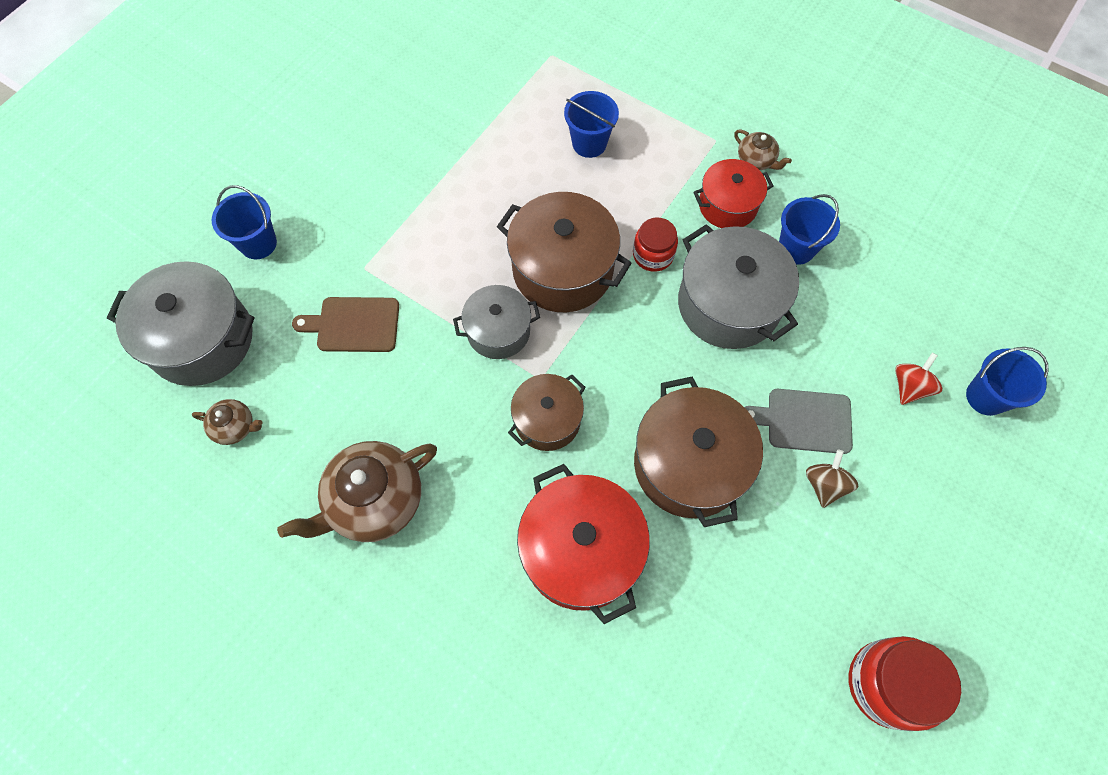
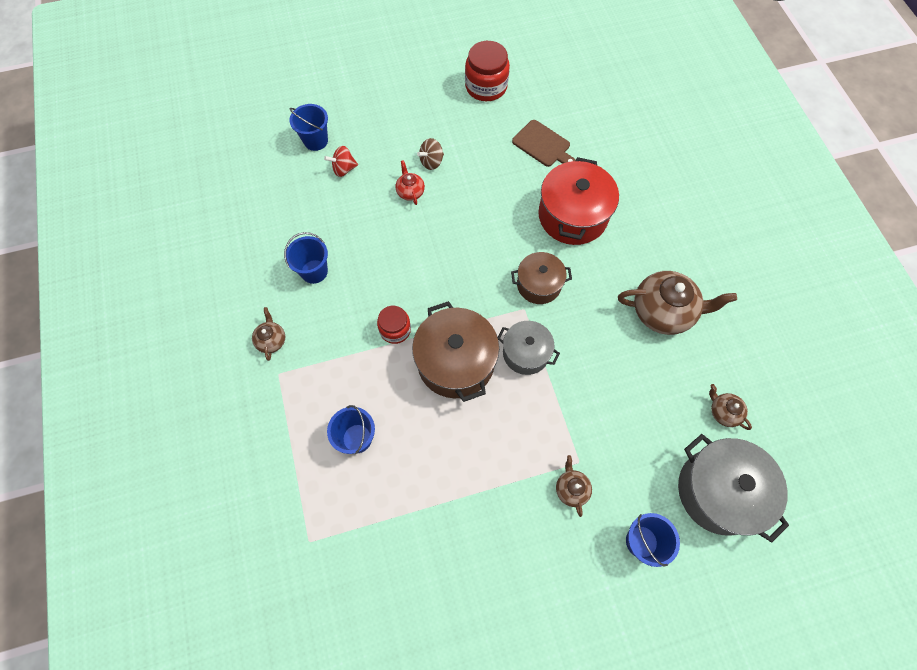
camera: 140 degrees left, 0 degrees up
brown cutting board [292,297,399,352] -> brown cutting board moved to [512,120,576,167]
brown pot [634,377,763,527] -> none
grey pot [678,224,799,349] -> none
red pot [693,159,774,228] -> none
grey cutting board [744,389,853,454] -> red teapot [395,160,425,205]
none -> brown teapot [556,455,592,517]

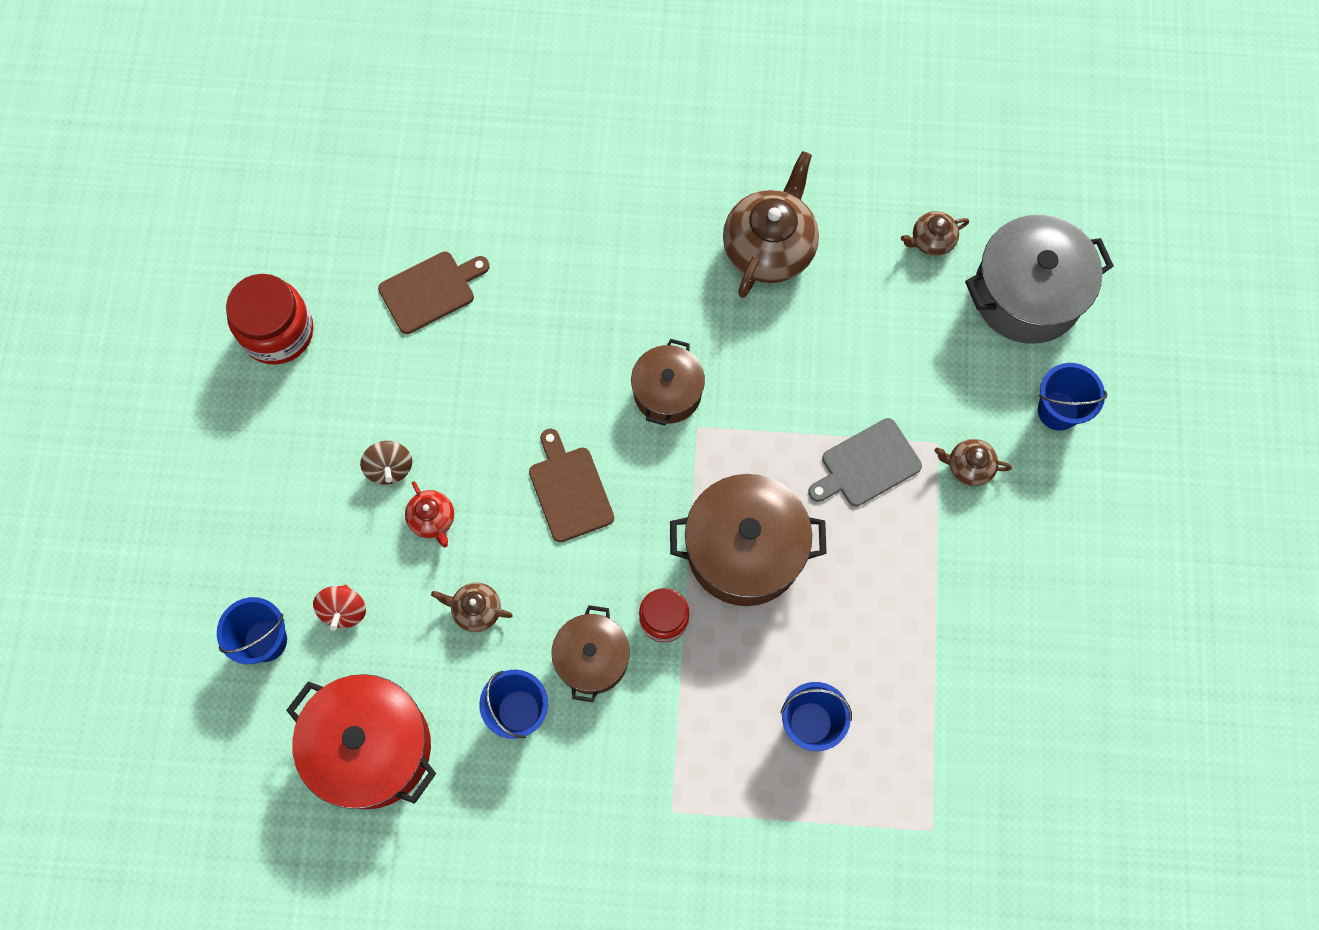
camera: 70 degrees left, 5 degrees up
brown teapot [252,307,285,361] -> brown teapot moved to [431,582,513,632]
red teapot [395,160,425,205] -> red teapot turned 120 degrees counterclockwise [405,481,454,548]
grey pot [498,321,560,375] -> none
red pot [538,157,619,245] -> red pot moved to [286,674,436,809]
none -> brown cutting board [529,429,614,543]
none -> brown pot [551,605,630,702]
none -> grey cutting board [808,418,922,507]

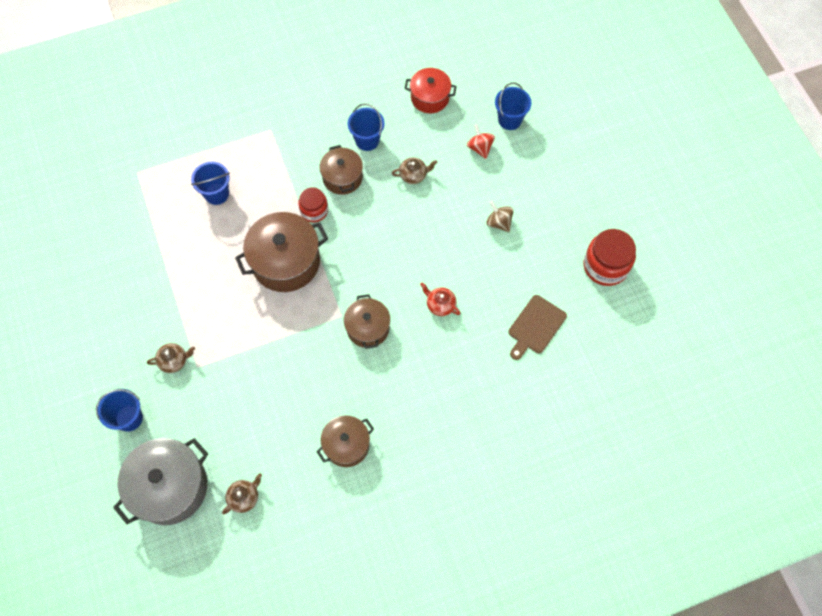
camera: 155 degrees right, 5 degrees down
red pot [286,674,436,809] -> red pot [404,68,457,113], size x0.61
red teapot [405,481,454,548] -> red teapot moved to [420,282,461,316]
brown cutting board [529,429,614,543] -> none
brown teapot [723,151,819,298] -> brown pot [316,415,374,467]
grey cutting board [808,418,922,507] -> none

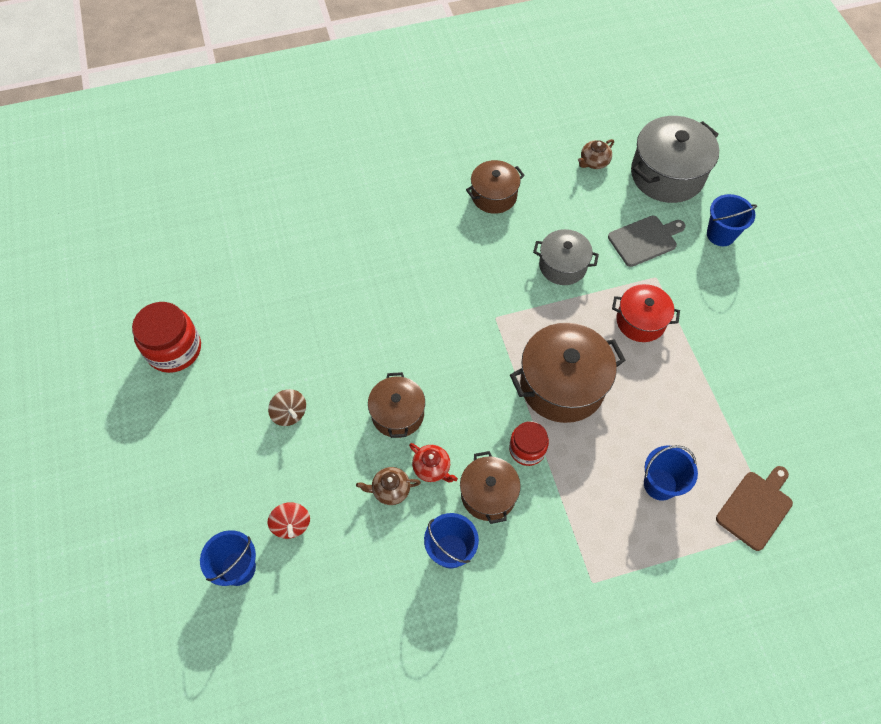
camera: 175 degrees left, 5 degrees down
brown teapot [147,343,195,373] -> none
brown pot [344,294,390,349] -> brown pot moved to [368,372,425,438]
red pot [404,68,457,113] -> red pot moved to [612,284,680,342]
red teapot [420,282,461,316] -> red teapot moved to [409,443,458,483]
brown cutting board [509,295,567,360] -> brown cutting board moved to [716,466,793,551]
none -> grey pot [533,229,599,285]
none -> grey cutting board [608,216,685,267]

